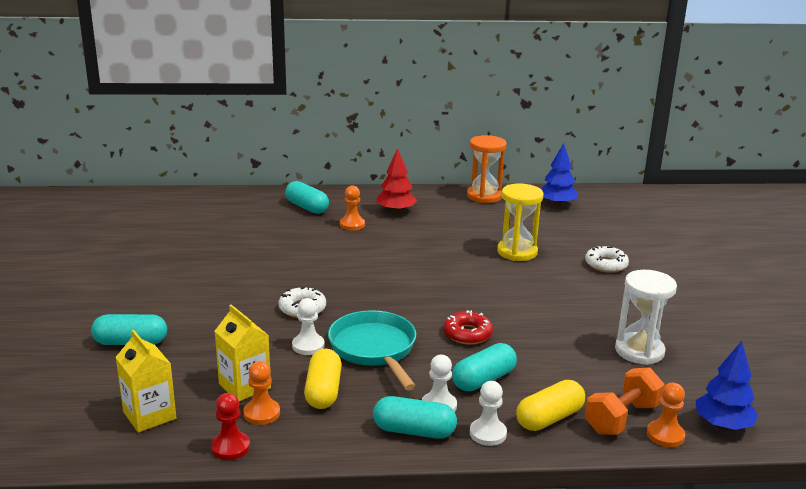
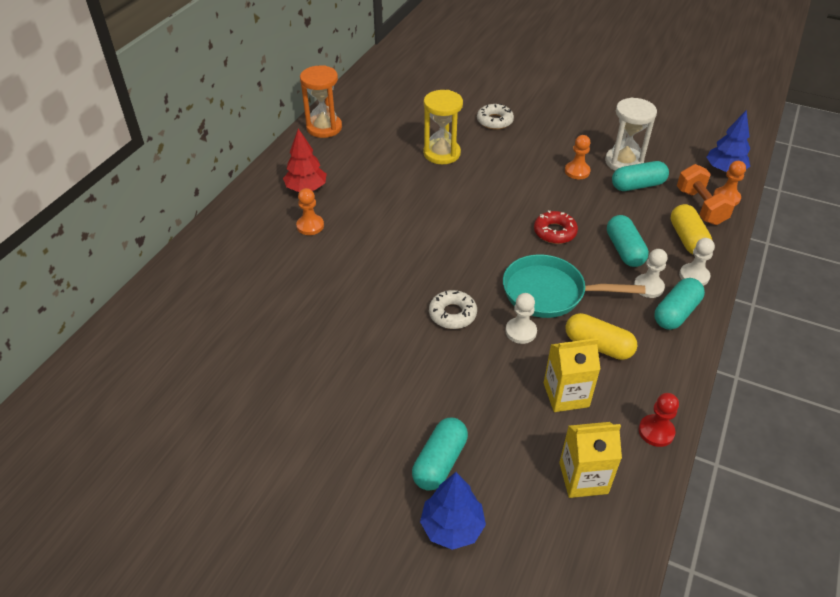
camera: 60 degrees left, 20 degrees up
orange pawn [243,361,280,425] -> orange pawn moved to [565,135,591,179]
turquoise capsule [285,181,329,214] -> turquoise capsule moved to [612,161,669,191]
blue tree [541,143,578,206] -> blue tree moved to [420,472,486,550]

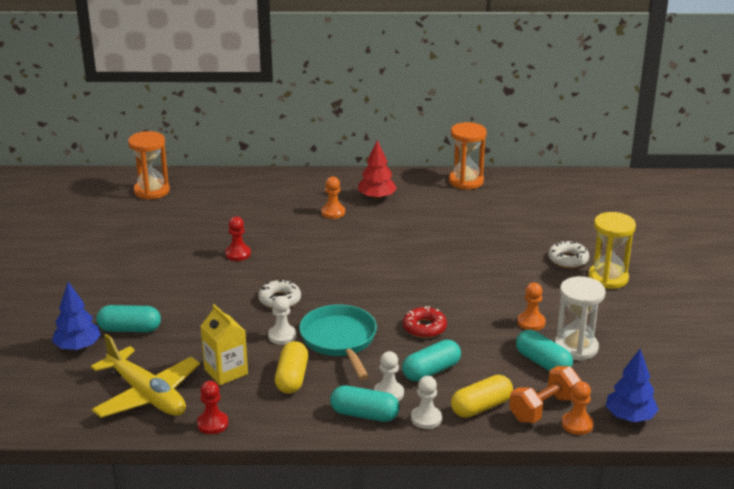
camera: 65 degrees right, 15 degrees down
yellow hourglass [423,90,463,164] -> yellow hourglass moved to [588,212,636,289]
yellow carton [559,422,622,498] -> yellow plane [91,334,200,418]
none -> orange hourglass [128,131,170,200]
none -> red pawn [225,216,251,261]

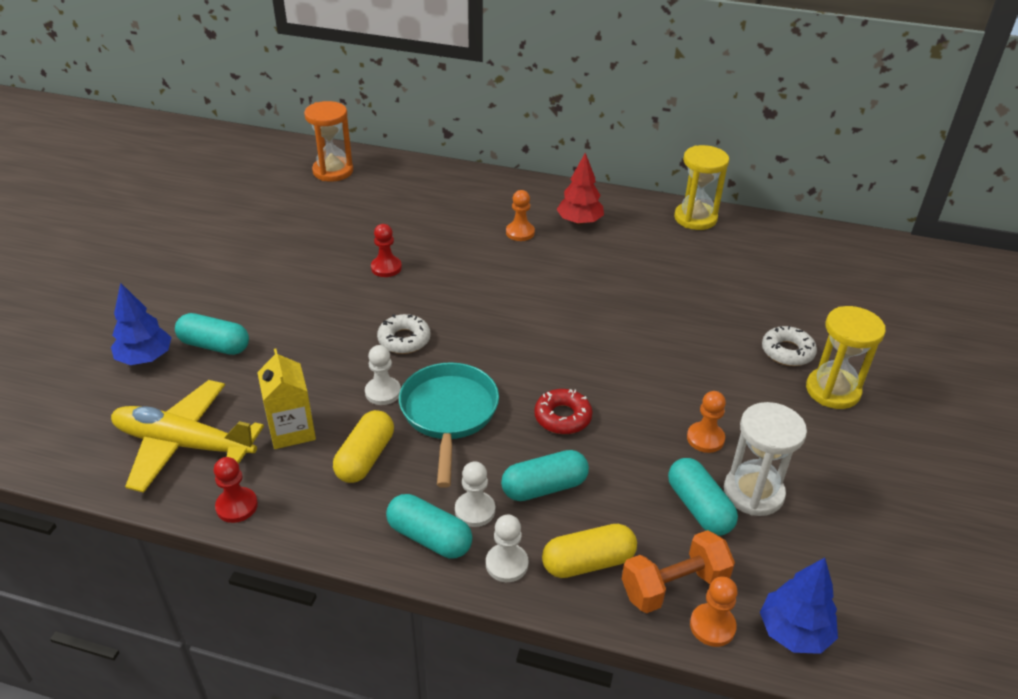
camera: 15 degrees right, 10 degrees up
yellow plane [91,334,200,418] -> yellow plane turned 135 degrees clockwise [111,380,264,493]
orange hourglass [449,122,487,189] -> yellow hourglass [674,145,729,230]

